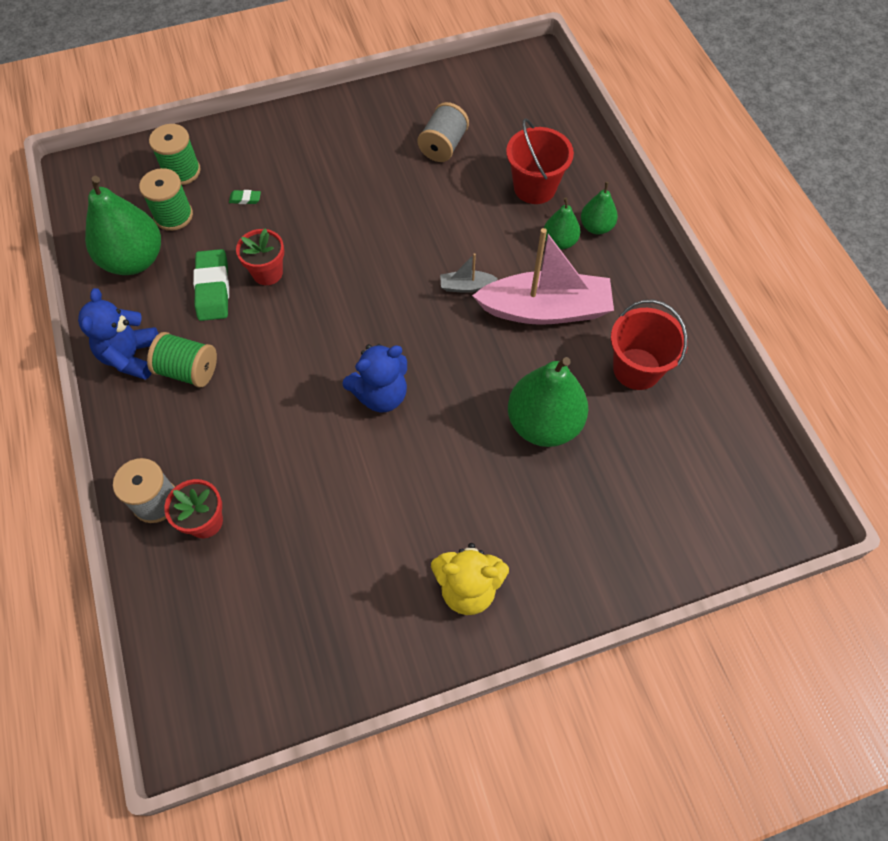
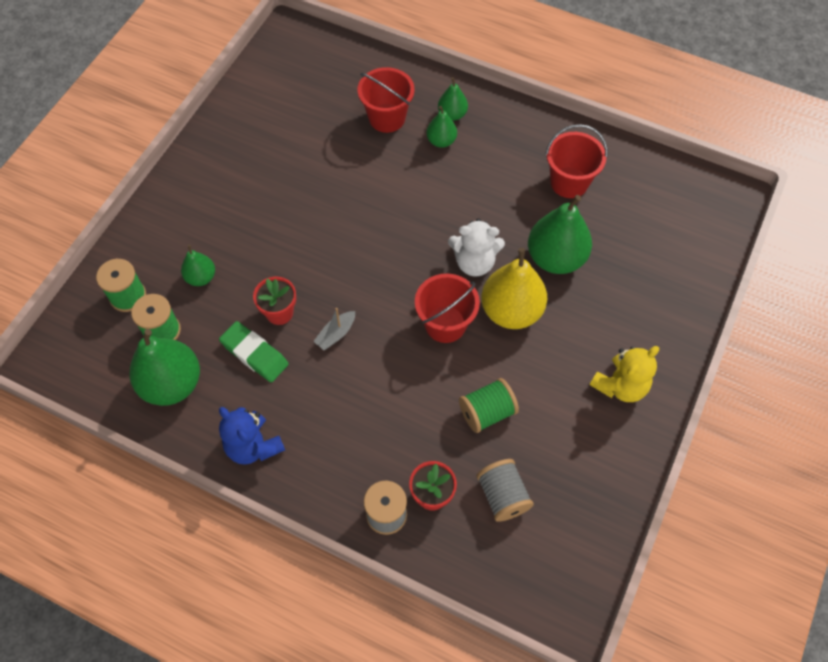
camera: 45 degrees left, 0 degrees up
green spool [147,332,217,387] -> green spool moved to [459,378,519,433]
green eraser [229,190,261,204] -> green pear [181,245,215,286]
blue teddy bear [342,344,407,412] -> red bucket [415,274,480,343]
grey spool [418,102,469,162] -> grey spool moved to [476,459,534,522]
grey boat [440,253,498,293] -> grey boat moved to [313,308,355,350]
pink boat [472,228,614,325] -> none
none -> white teddy bear [448,218,505,277]
none -> yellow pear [481,248,547,329]

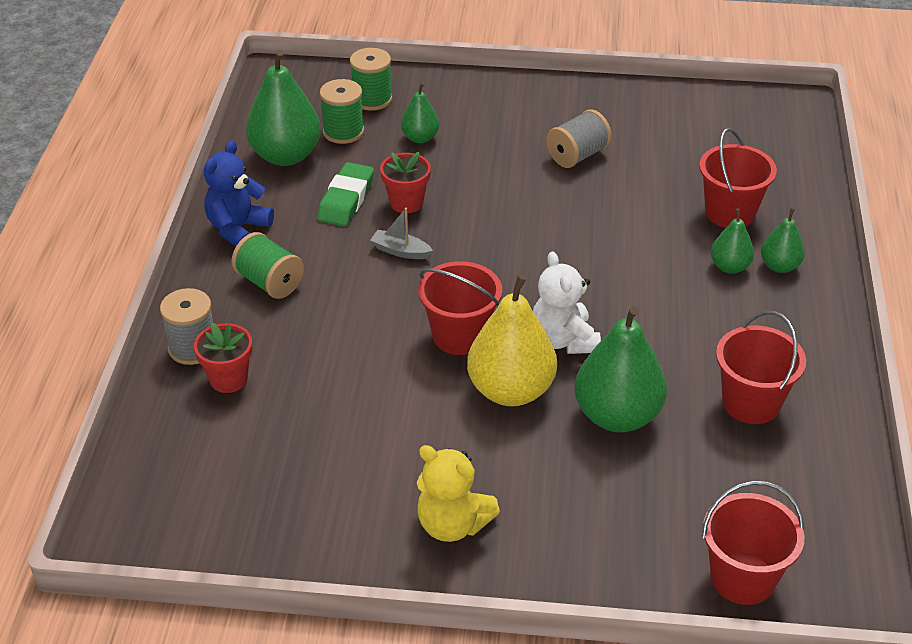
camera: 70 degrees right, 20 degrees down
green spool [459,378,519,433] -> green spool moved to [231,232,304,299]
grey spool [476,459,534,522] -> grey spool moved to [546,109,612,168]
none -> red bucket [702,480,804,605]

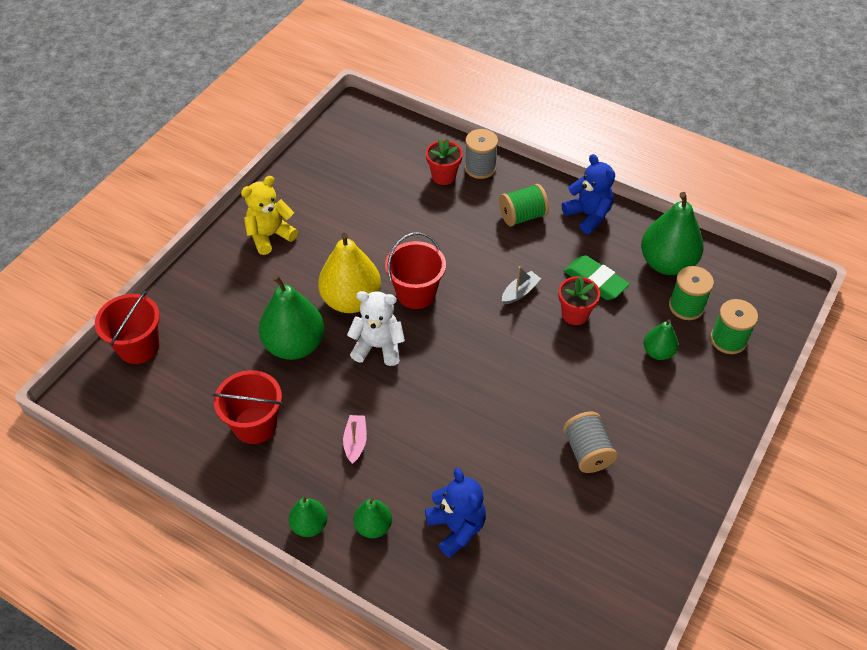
camera: 115 degrees right, 10 degrees up
red bucket [699,128,777,228] -> blue teddy bear [425,468,486,558]
green pear [711,209,754,274] -> green pear moved to [289,495,327,537]
none -> pink boat [343,415,367,464]

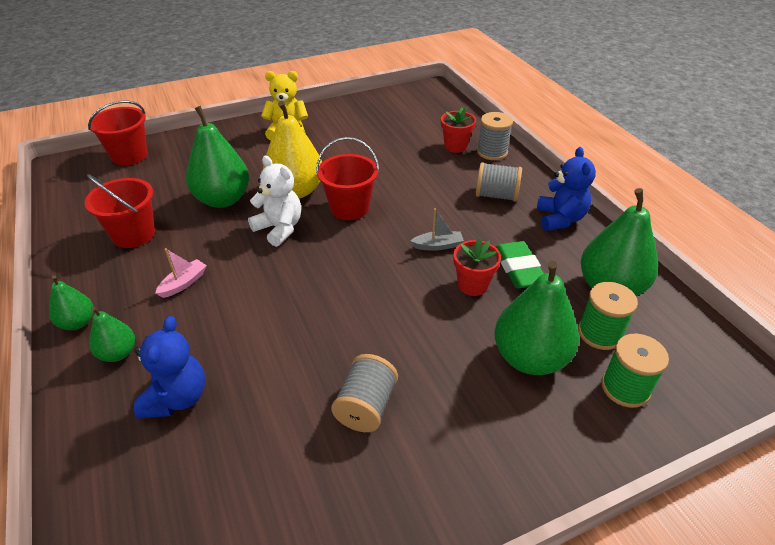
camera: 35 degrees right, 10 degrees down
green spool [499,184,549,226] -> grey spool [476,162,522,202]
green pear [644,319,678,360] -> green pear [494,261,579,375], size x1.90

